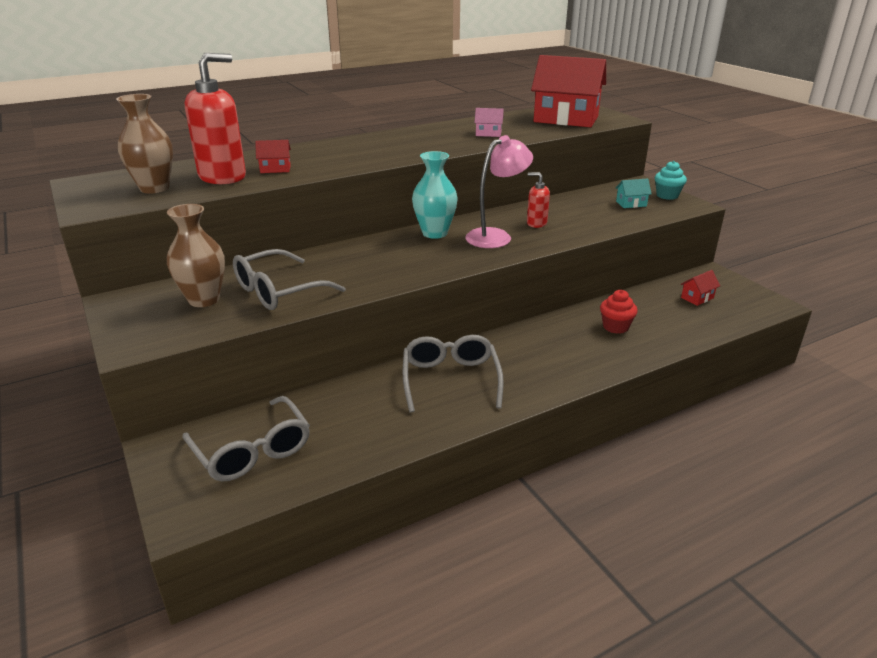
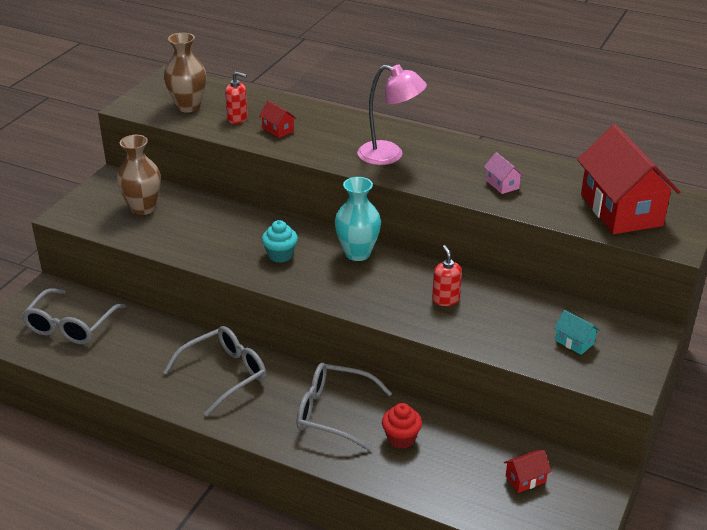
camera: 55 degrees right, 5 degrees up
red soap dispenser [185,53,246,184] -> red soap dispenser [225,72,248,124], size x0.50
grey glasses [233,249,346,310] -> grey glasses moved to [297,363,392,451]
pink lamp [465,135,533,248] -> pink lamp moved to [357,65,427,165]
turquoise cupcake [655,161,687,200] -> turquoise cupcake moved to [262,220,298,263]
red house [681,270,720,306] -> red house turned 45 degrees counterclockwise [504,450,552,493]

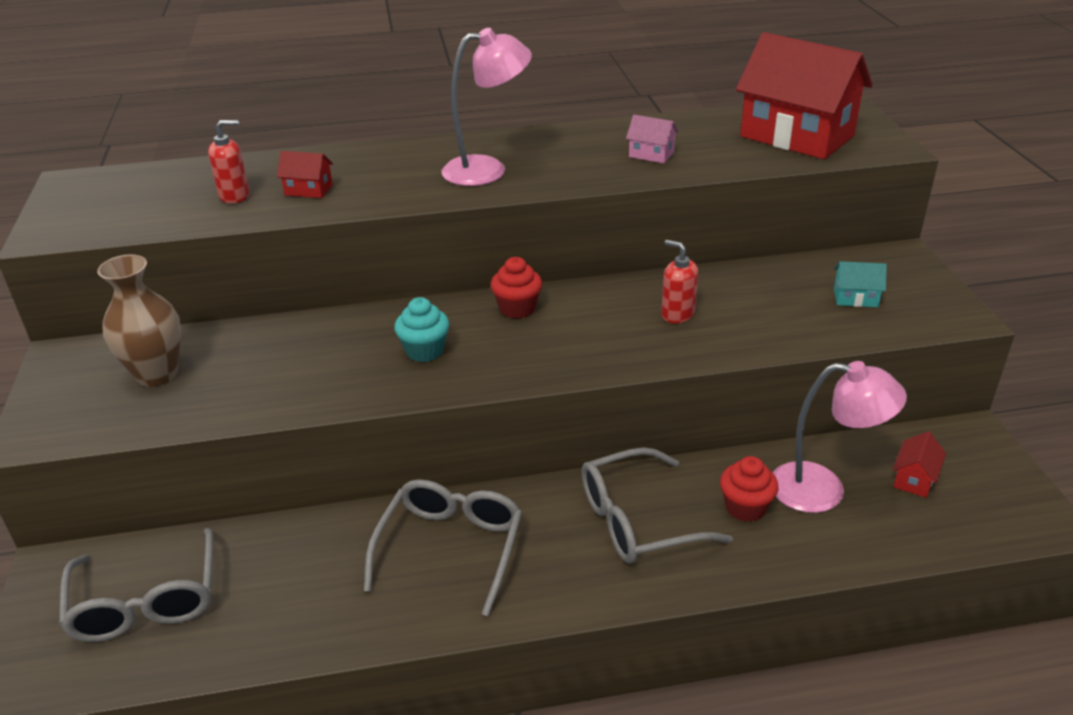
camera: 35 degrees left, 0 degrees up
brown vase [164,33,206,112] -> none
turquoise vase [335,177,381,261] -> red cupcake [490,257,542,319]
none -> pink lamp [773,361,907,513]

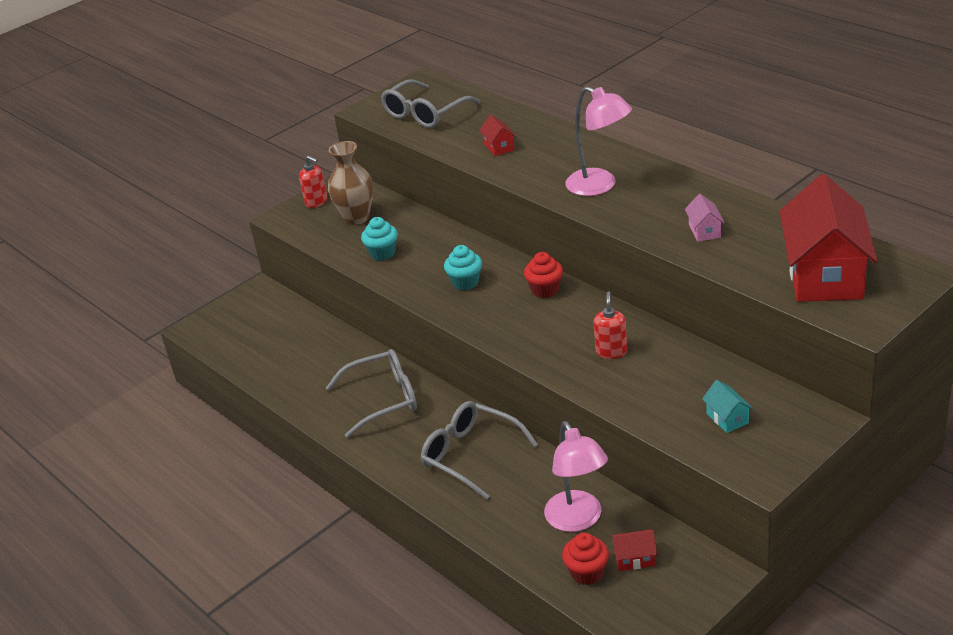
camera: 60 degrees right, 0 degrees up
grey glasses [59,528,214,642] -> grey glasses moved to [381,79,480,128]
red soap dispenser [208,120,250,204] -> red soap dispenser moved to [299,155,327,208]
red cupcake [720,456,779,522] -> red cupcake moved to [562,533,609,585]
none -> turquoise cupcake [361,217,398,261]

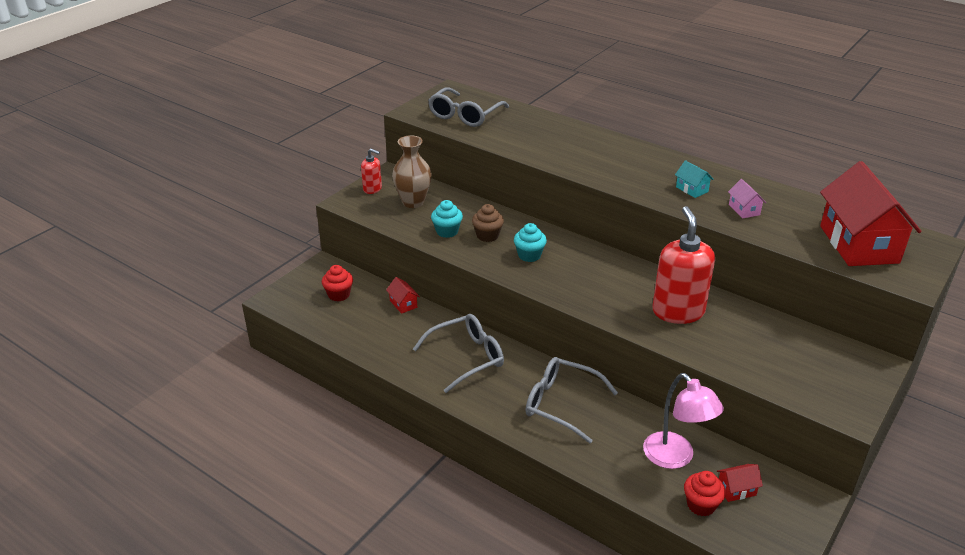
camera: 15 degrees left, 0 degrees up
red house [479,115,516,156] -> red house moved to [386,277,420,314]
red cupcake [524,252,563,298] -> red cupcake moved to [322,265,353,302]
pink lamp [565,86,632,196] -> none
red soap dispenser [594,291,627,359] -> red soap dispenser [652,206,715,324], size x1.99
turquoise house [702,380,753,433] -> turquoise house moved to [675,160,714,198]
none -> brown cupcake [472,204,504,242]

